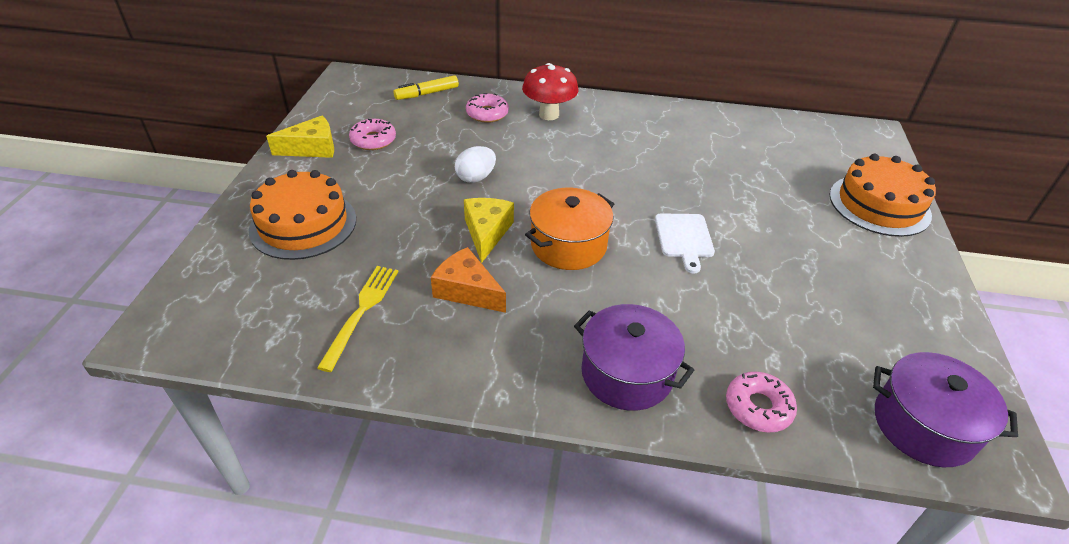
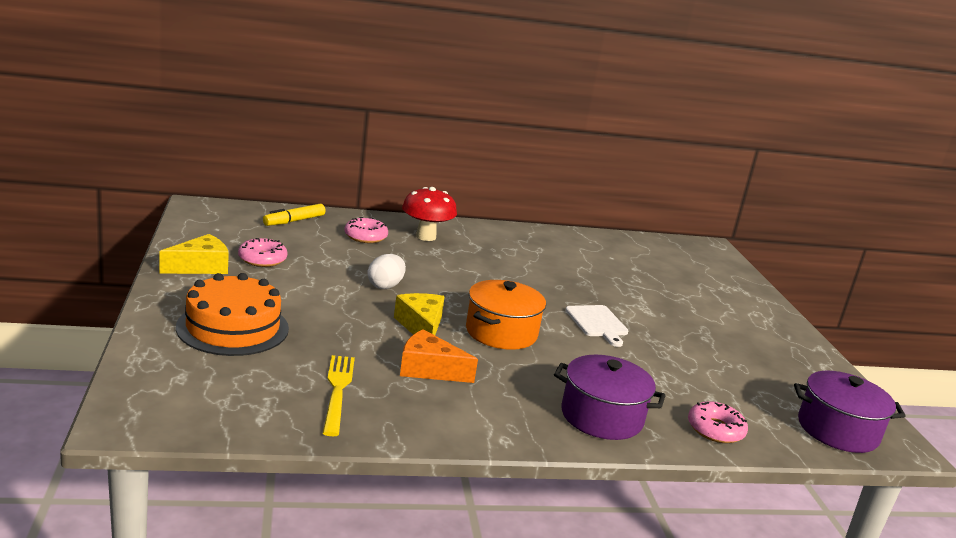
camera: 20 degrees left, 20 degrees down
orange cake [830,154,936,237] -> none

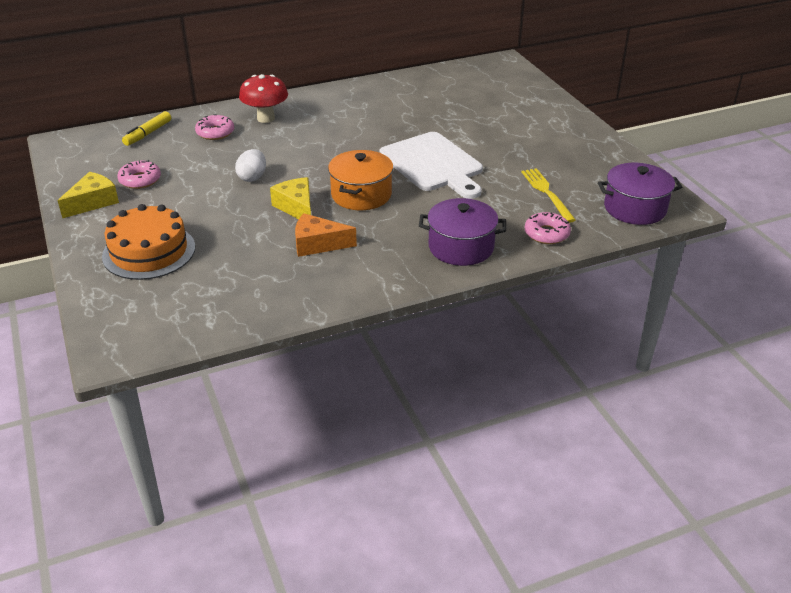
camera: 10 degrees left, 15 degrees up
yellow fork [323,355,355,436] -> yellow fork moved to [521,168,576,223]
white cutting board [565,305,629,347] -> white cutting board [379,132,483,199], size x1.87

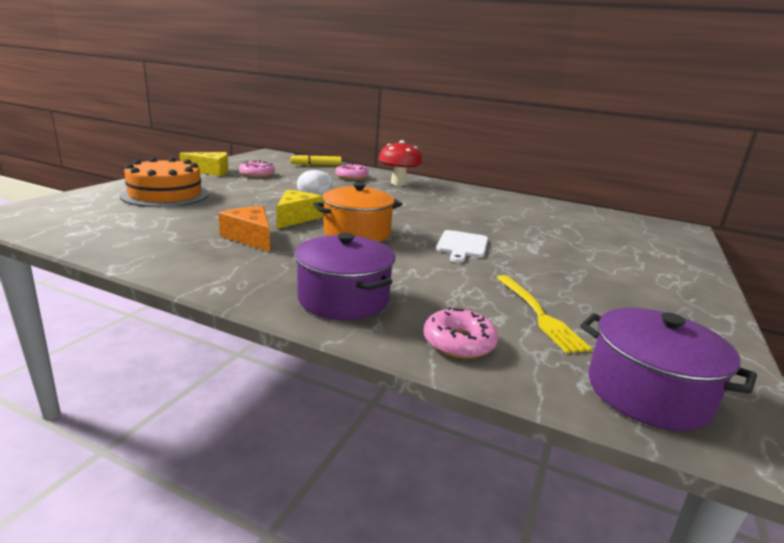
camera: 45 degrees right, 15 degrees down
white cutting board [379,132,483,199] -> white cutting board [436,230,488,263], size x0.53
yellow fork [521,168,576,223] -> yellow fork turned 135 degrees clockwise [497,275,592,353]

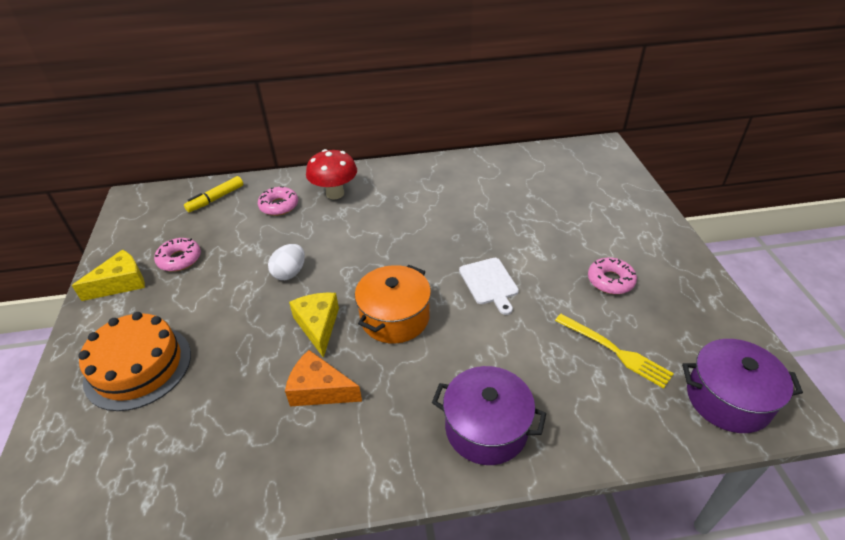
camera: 30 degrees left, 20 degrees up
pink donut [423,307,498,359] -> pink donut moved to [588,257,637,294]

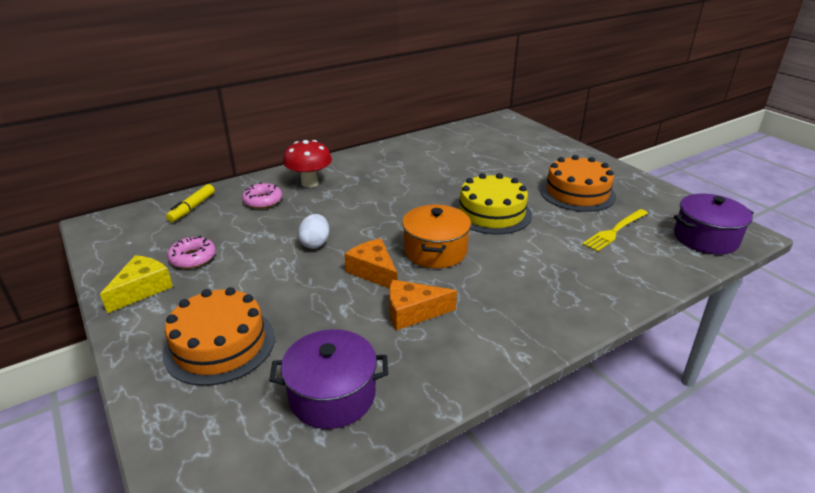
camera: 25 degrees left, 10 degrees down
yellow cheese [289,293,339,358] -> orange cheese [345,238,397,289]
purple pot [432,366,547,465] -> purple pot moved to [269,329,388,429]
white cutting board [459,258,519,315] -> yellow cake [454,173,532,235]
yellow fork [555,314,674,389] -> yellow fork turned 120 degrees clockwise [582,209,648,252]
pink donut [588,257,637,294] -> orange cake [540,155,616,212]

